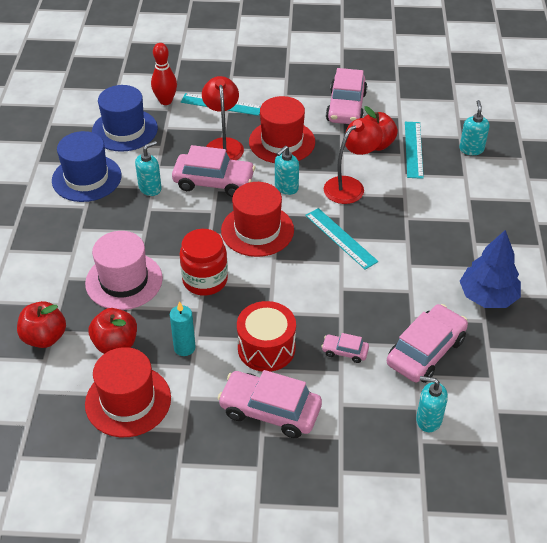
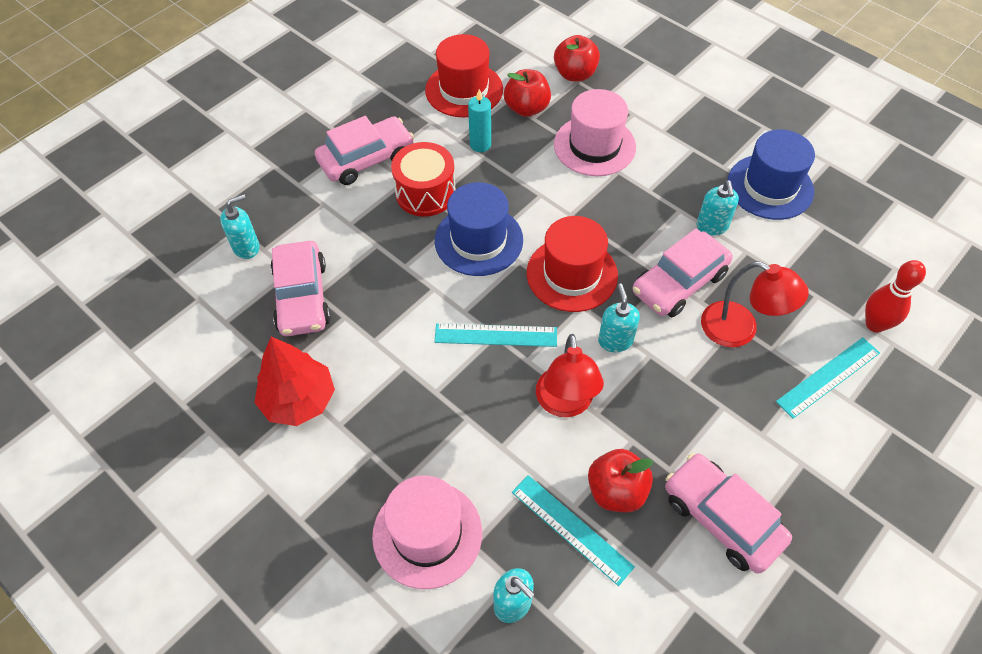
camera: 130 degrees right, 10 degrees up
blue hat [92,85,158,152] -> blue hat moved to [435,182,523,276]
red jar [180,229,228,296] -> none
red hat [249,96,315,163] -> none
pink car [321,333,369,363] -> none
blue tree [460,230,521,308] -> red tree [254,337,335,426]
none -> pink hat [372,476,482,589]

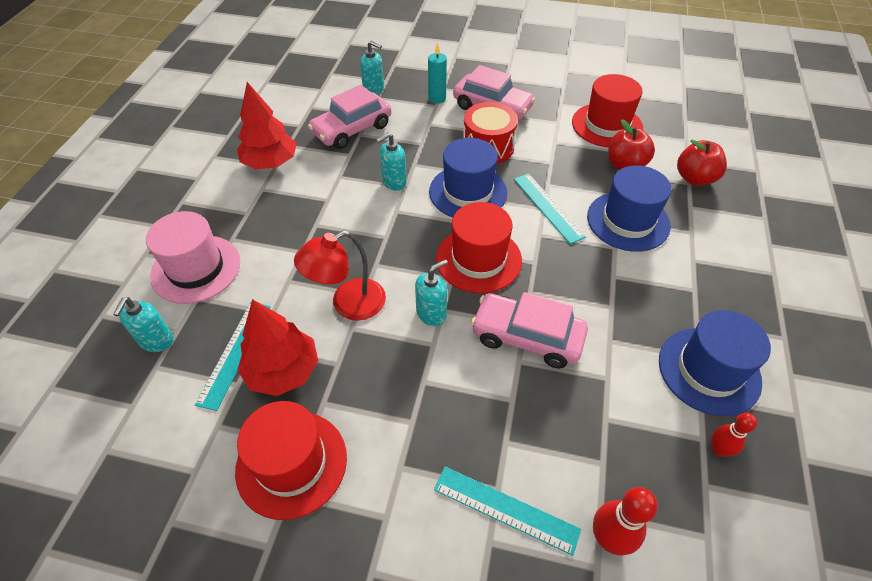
camera: 60 degrees right, 5 degrees down
turquoise ruler [434,323,557,347] -> turquoise ruler moved to [514,173,586,244]
turquoise candle [468,89,491,152] -> turquoise candle moved to [428,43,447,104]
pink hat [554,89,636,176] -> blue hat [587,165,671,252]
red apple [588,449,653,512] -> red tree [237,299,318,396]
pink car [665,453,792,573] -> red hat [235,401,347,520]
turquoise soap dispenser [696,180,739,236] -> turquoise soap dispenser moved to [376,133,407,191]
red lamp [701,262,809,347] -> none
none -> red bowling pin [711,413,757,457]

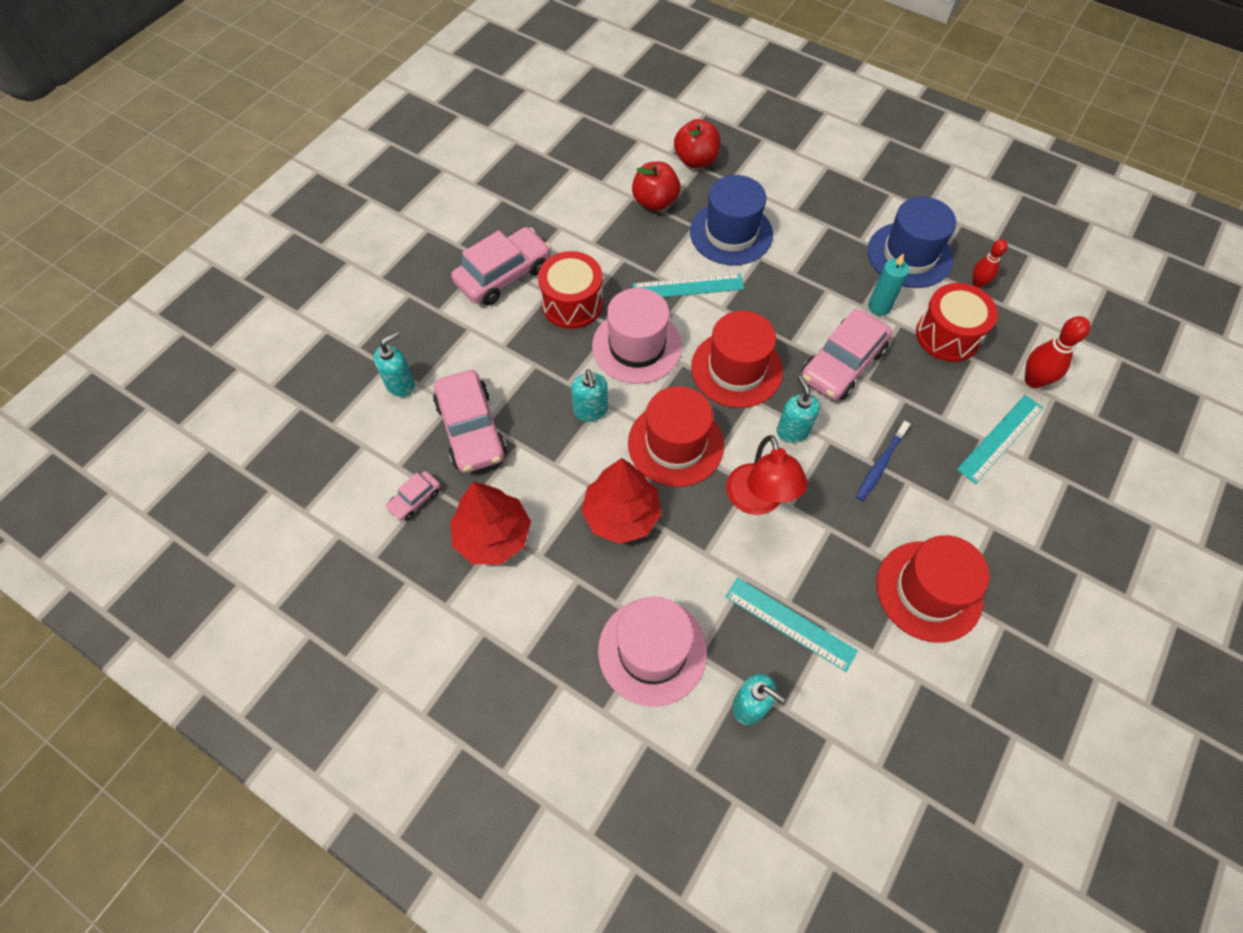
camera: 70 degrees left, 10 degrees up
red tree [237,299,318,396] -> red tree moved to [581,458,661,544]
turquoise candle [428,43,447,104] -> turquoise candle moved to [868,253,909,316]
blue hat [429,138,507,217] -> pink hat [592,288,682,384]
red hat [572,74,643,147] -> red hat moved to [628,386,724,487]
none -> pink car [385,471,441,521]
none -> blue toothbrush [856,421,910,501]
none -> red drum [916,283,998,362]

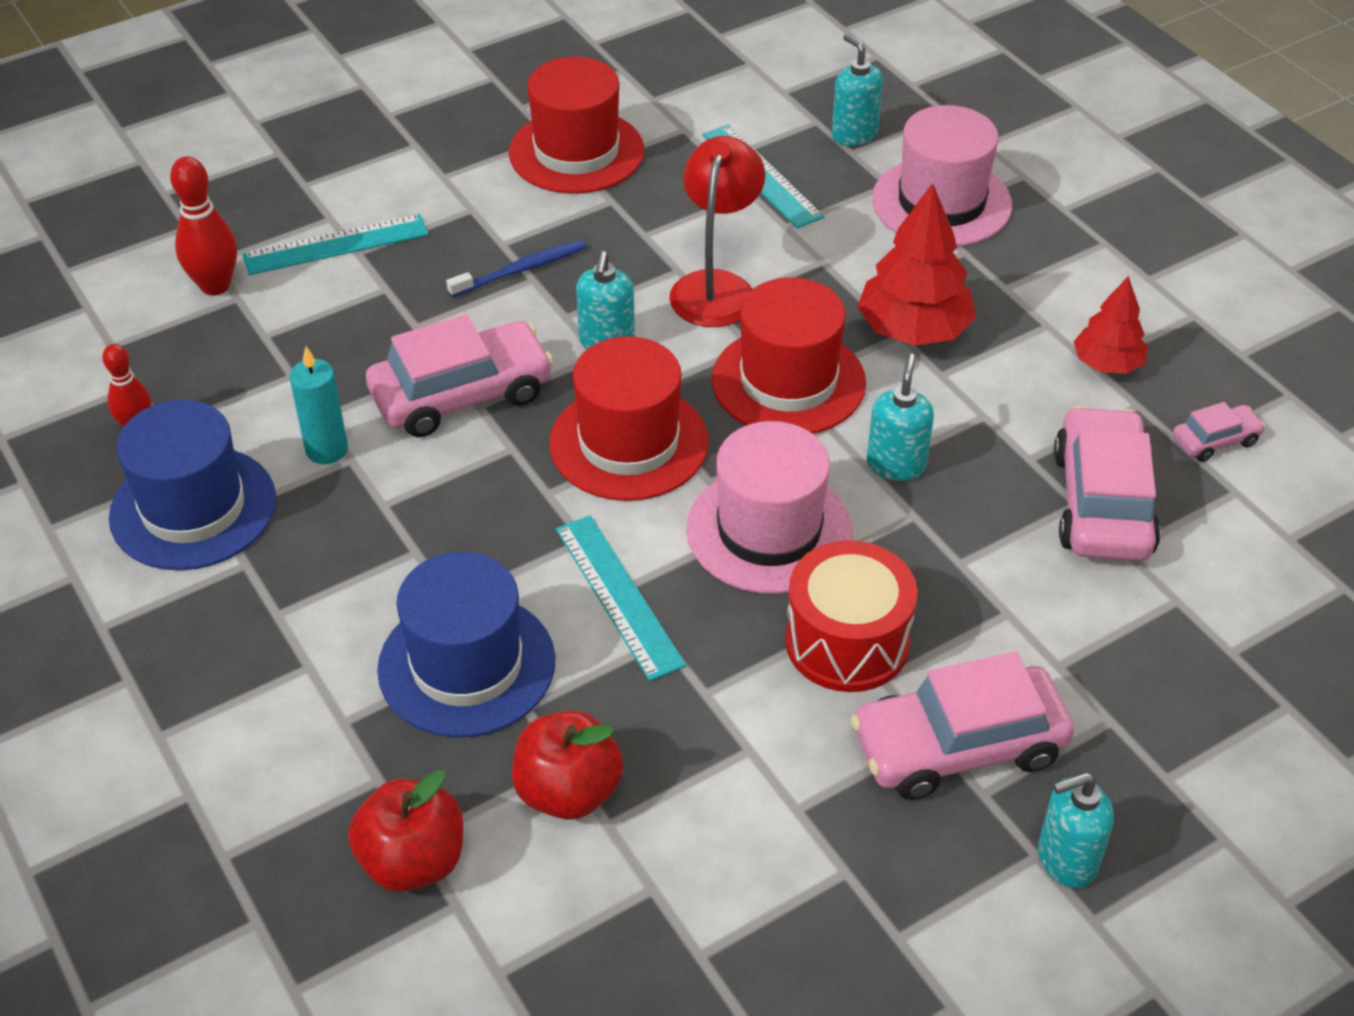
camera: 155 degrees left, 15 degrees down
turquoise soap dispenser [373,332,415,397] -> turquoise soap dispenser moved to [1038,772,1114,888]
red tree [450,482,531,564] -> red tree [1074,276,1148,374], size x0.62
turquoise ruler [632,273,744,297] -> turquoise ruler turned 45 degrees clockwise [556,515,686,681]
red drum [916,283,998,362] -> none

